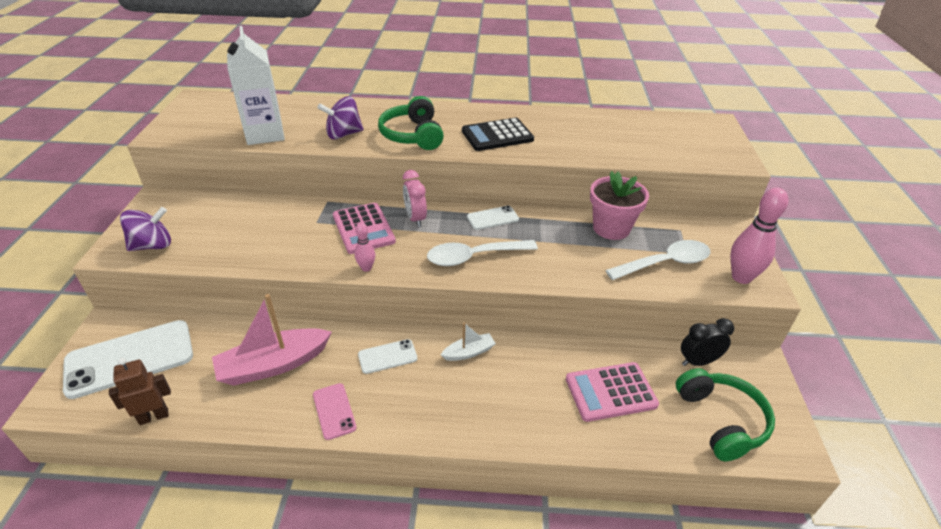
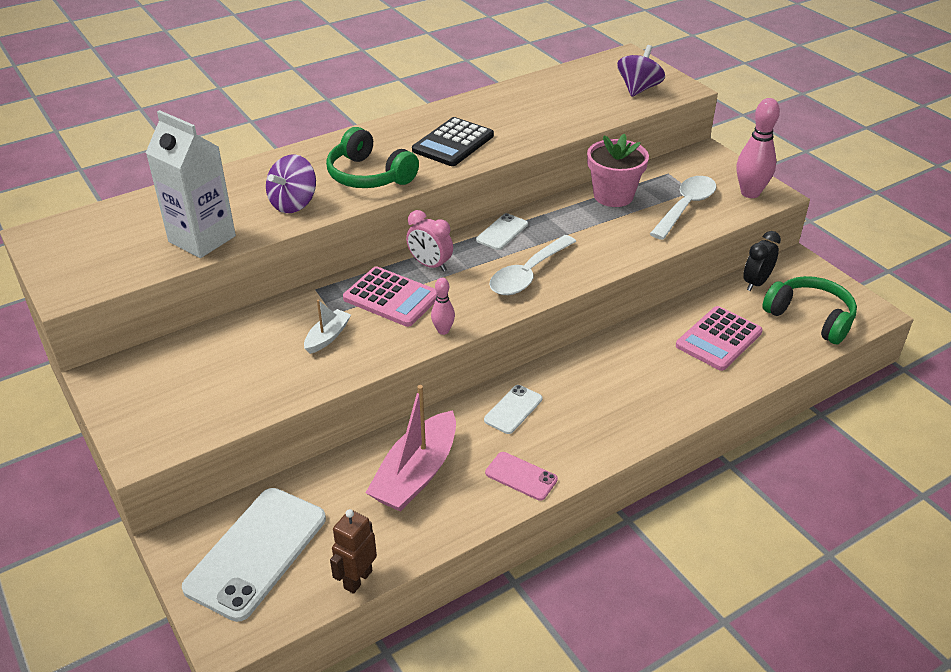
camera: 35 degrees left, 0 degrees up
purple spinning top [120,207,171,251] -> purple spinning top moved to [617,45,665,97]
white boat [441,323,496,361] -> white boat moved to [304,300,351,354]

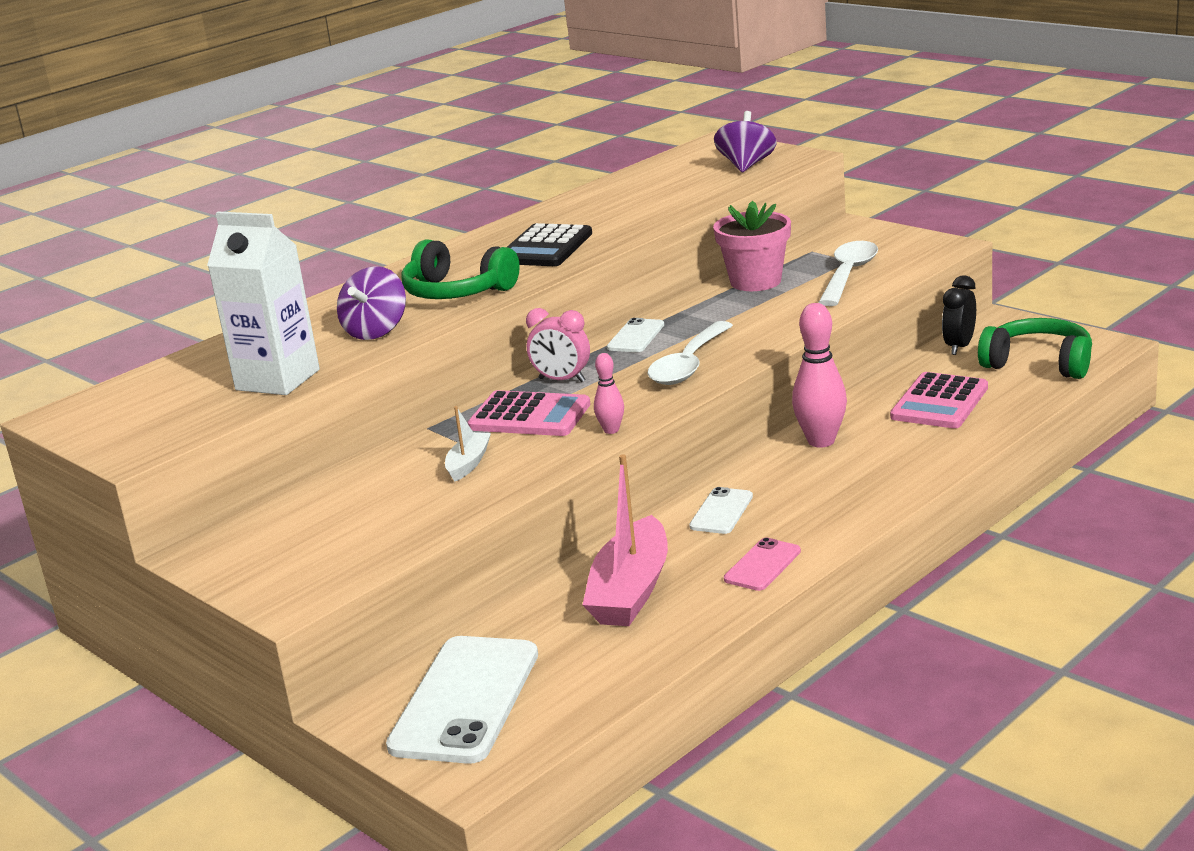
camera: 10 degrees left, 15 degrees down
brown robot [330,509,377,594] -> none
pink phone [485,452,558,501] -> pink phone turned 75 degrees counterclockwise [724,537,801,591]
pink bowling pin [737,98,780,198] -> pink bowling pin moved to [792,303,847,448]

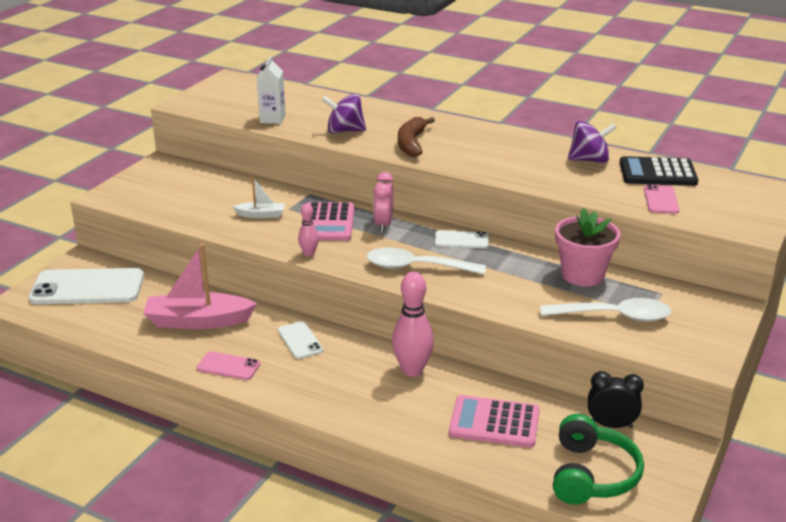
camera: 70 degrees right, 5 degrees up
white carton [207,212,320,395] -> white carton [257,56,286,124], size x0.61
green headphones [401,239,520,299] -> brown banana [398,117,435,157]
black calculator [507,223,592,266] -> black calculator moved to [620,156,698,186]
white phone [689,487,753,534] -> white phone turned 60 degrees clockwise [278,321,323,359]
purple spinning top [714,111,776,172] -> purple spinning top moved to [568,121,617,163]
none -> pink phone [644,184,679,214]

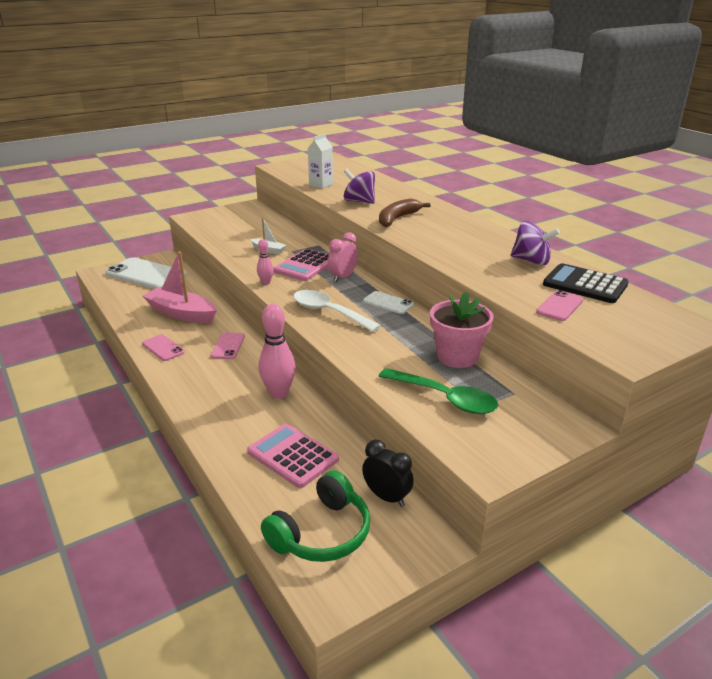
camera: 30 degrees right, 0 degrees up
white phone [278,321,323,359] -> pink phone [211,332,245,359]
white spoon [540,298,671,322] -> green spoon [379,368,498,414]

